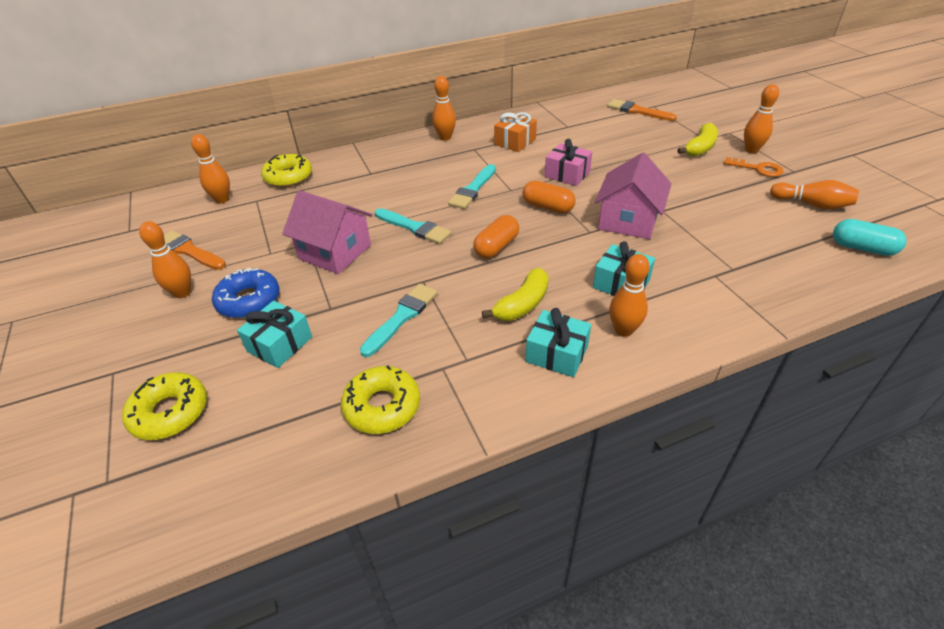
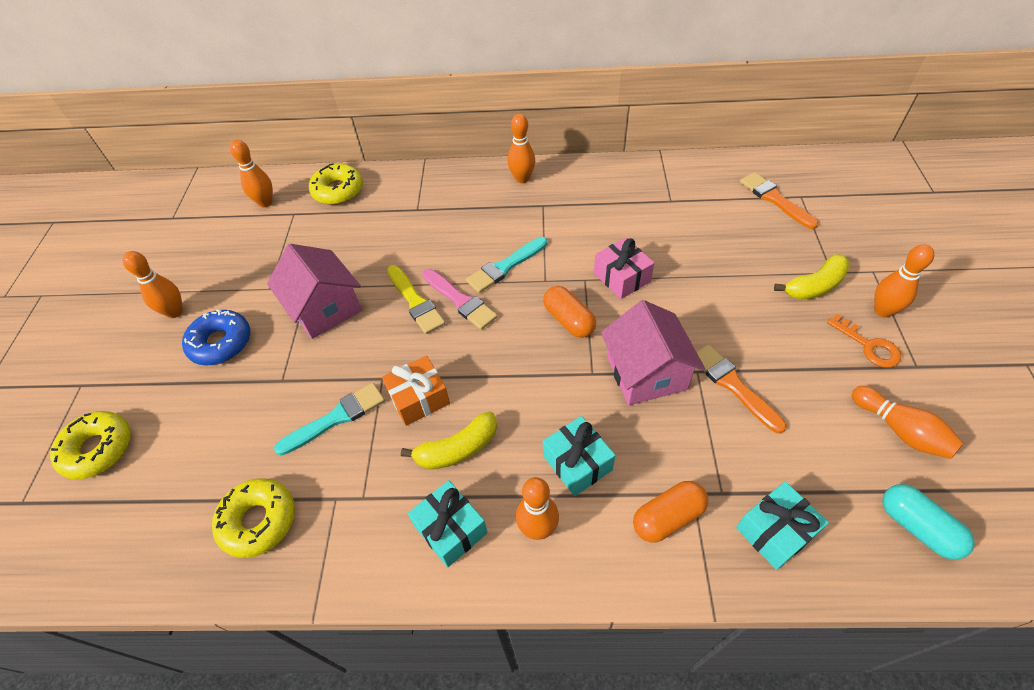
camera: 25 degrees right, 10 degrees up
orange brush [164,231,226,270] -> orange brush moved to [697,345,787,433]
turquoise gift [237,301,312,368] -> turquoise gift moved to [736,482,829,570]
turquoise brush [375,208,451,244] -> yellow brush [387,265,445,334]
orange capsule [473,215,519,259] -> orange capsule moved to [633,481,708,543]
orange gift [494,112,537,152] -> orange gift moved to [382,356,450,426]
pink house [595,153,672,239] -> pink house turned 60 degrees counterclockwise [601,300,705,405]
none -> pink brush [422,269,498,330]

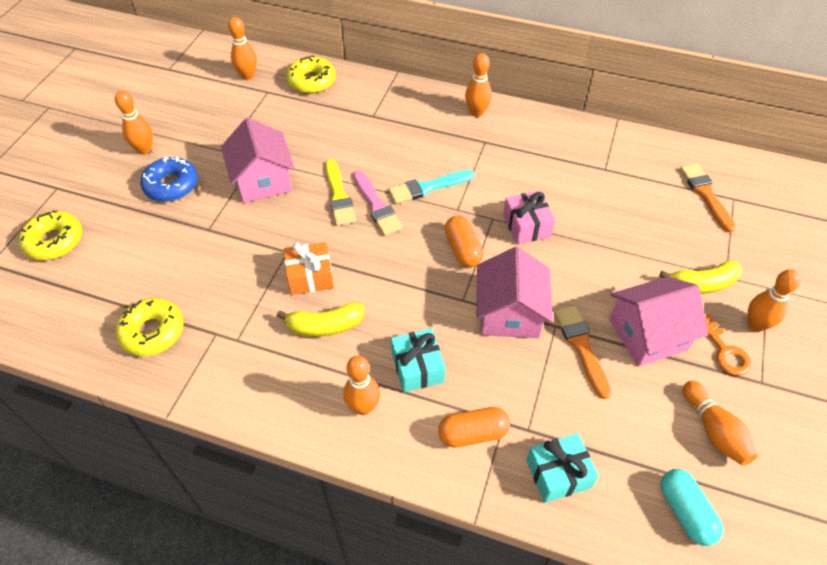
camera: 15 degrees right, 0 degrees up
turquoise brush [274,383,385,456] -> none
turquoise gift [408,480,488,567] -> none
none -> pink house [609,277,708,366]

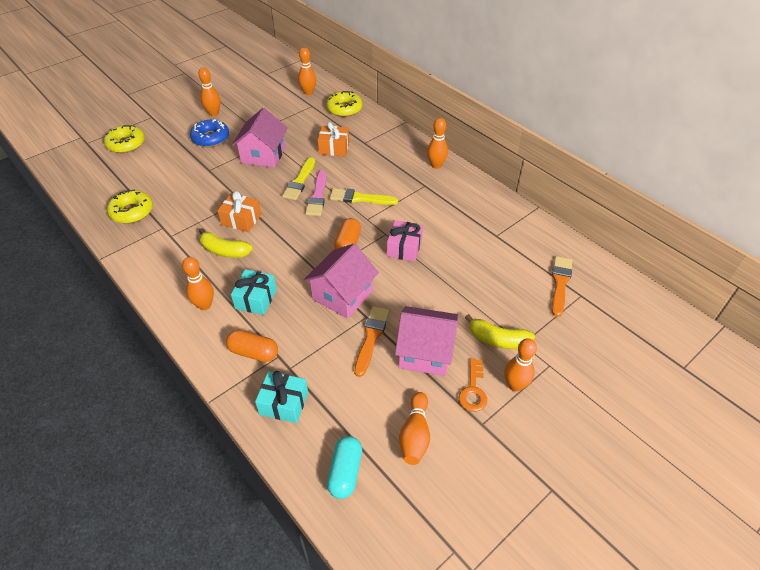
camera: 30 degrees right, 5 degrees down
turquoise brush [389,170,474,204] -> yellow brush [330,188,398,205]
none -> orange gift [318,122,349,156]

